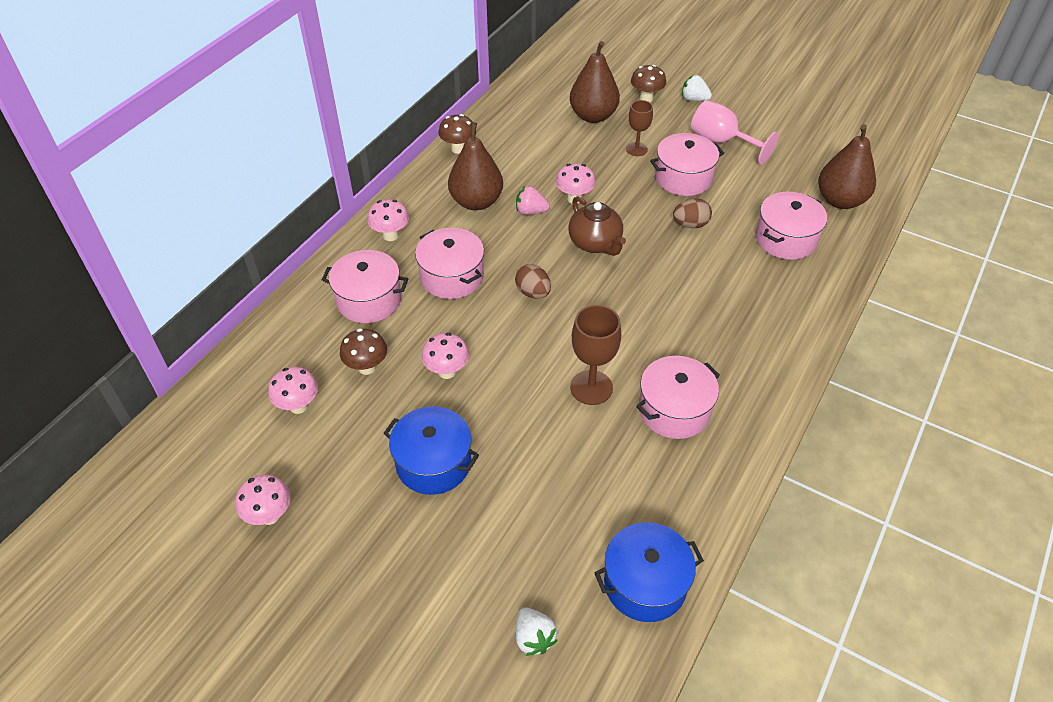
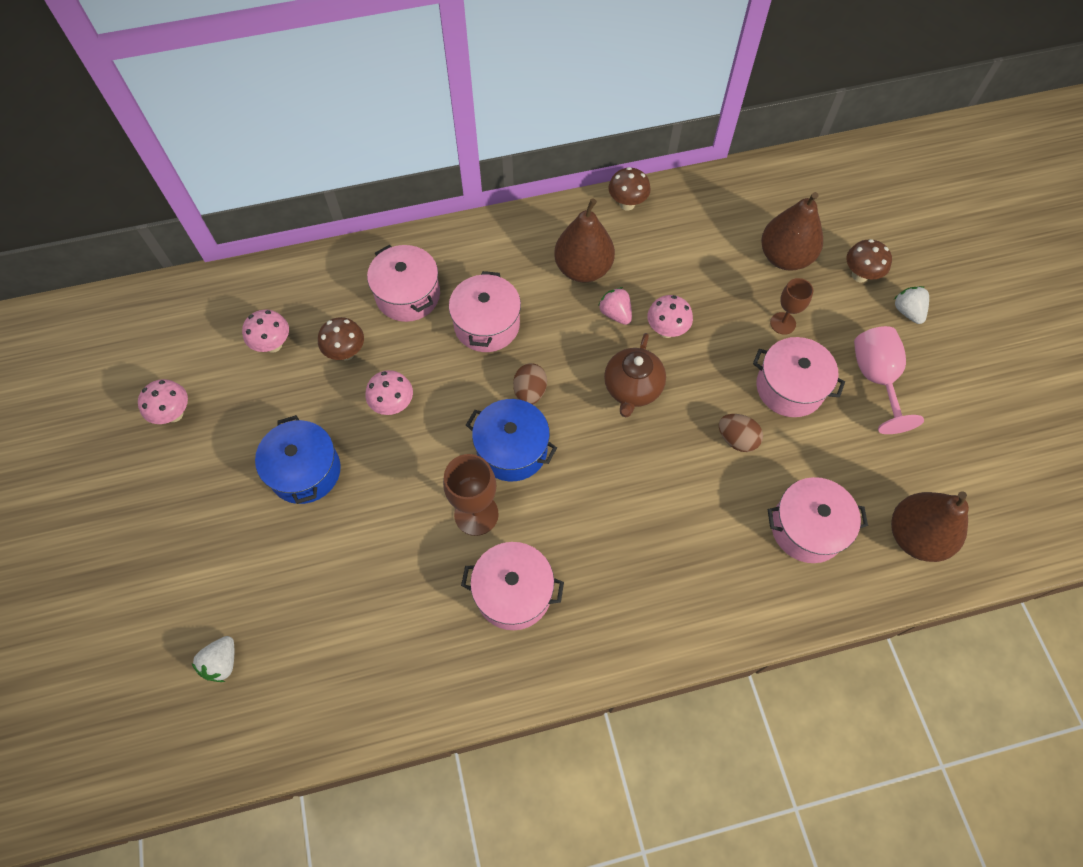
camera: 45 degrees right, 15 degrees up
pink mushroom [367,199,409,241] -> none
blue pot [594,522,704,622] -> blue pot moved to [466,399,557,481]

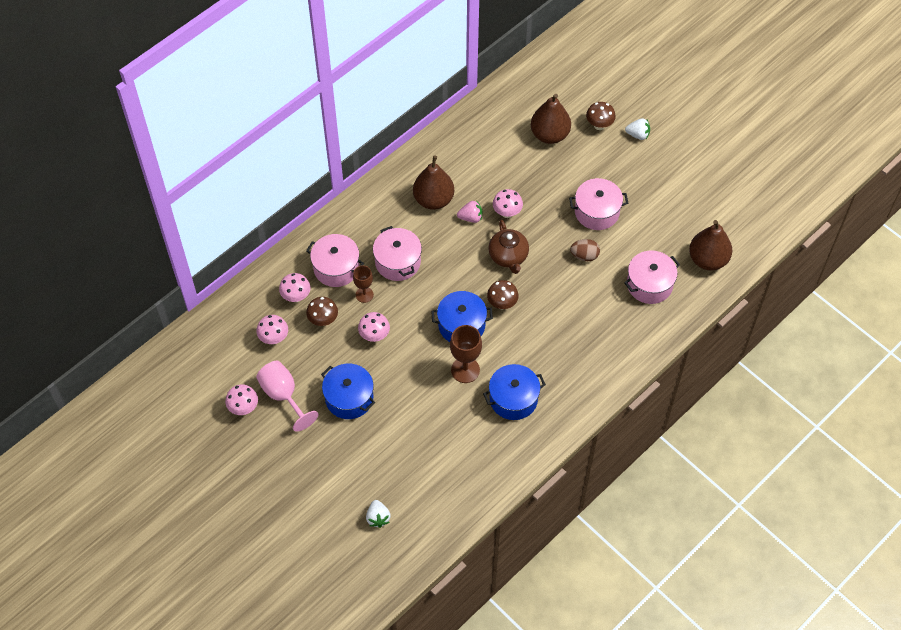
camera: 30 degrees left, 5 degrees down
pink pot [461,542,564,630] -> blue pot [483,364,546,420]
brown egg [513,363,547,405] -> none
pink strawberry [598,287,632,325] -> pink strawberry turned 150 degrees clockwise [457,200,482,223]
brown mushroom [608,167,651,210] -> brown mushroom moved to [487,280,519,309]
brown goblet [770,278,813,335] -> brown goblet moved to [353,265,374,303]
pink goblet [854,326,924,434] -> pink goblet moved to [256,361,319,432]
white strawberry [894,286,929,324] -> white strawberry turned 150 degrees clockwise [625,118,650,140]
none -> pink mushroom [279,273,311,302]

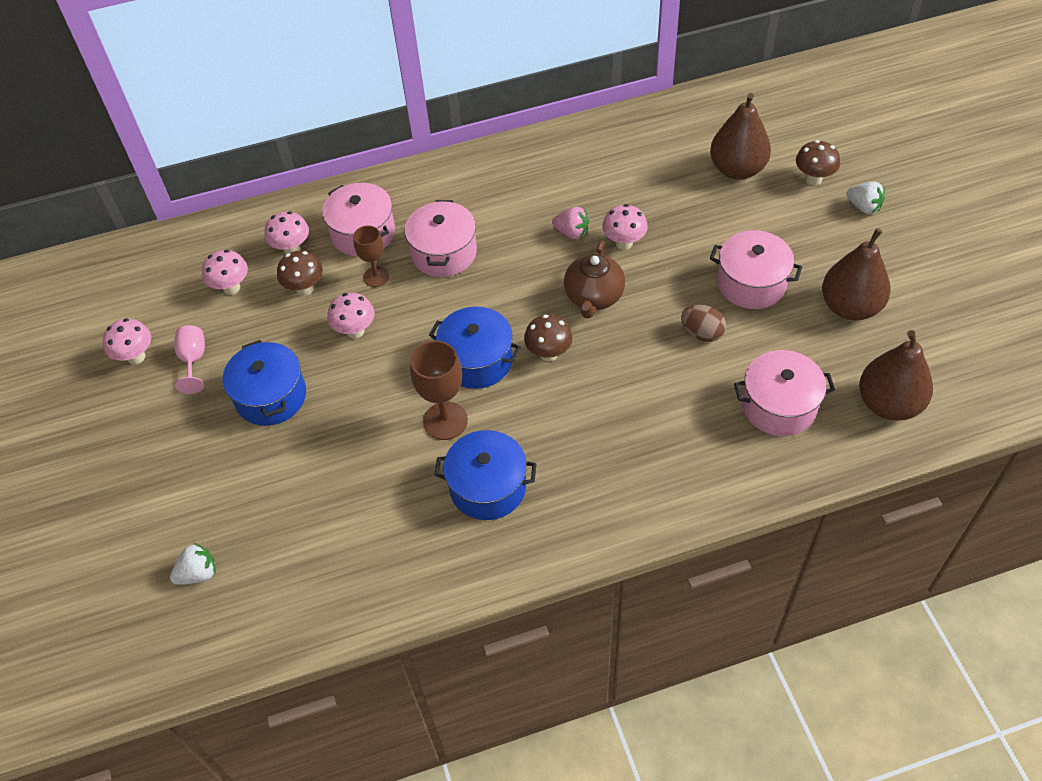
camera: 30 degrees right, 5 degrees down
pink goblet [256,361,319,432] -> pink goblet [174,325,205,394], size x0.64
white strawberry [366,500,391,528] -> white strawberry turned 135 degrees counterclockwise [170,543,216,585]
brown pear [413,156,454,210] -> brown pear moved to [822,228,891,320]

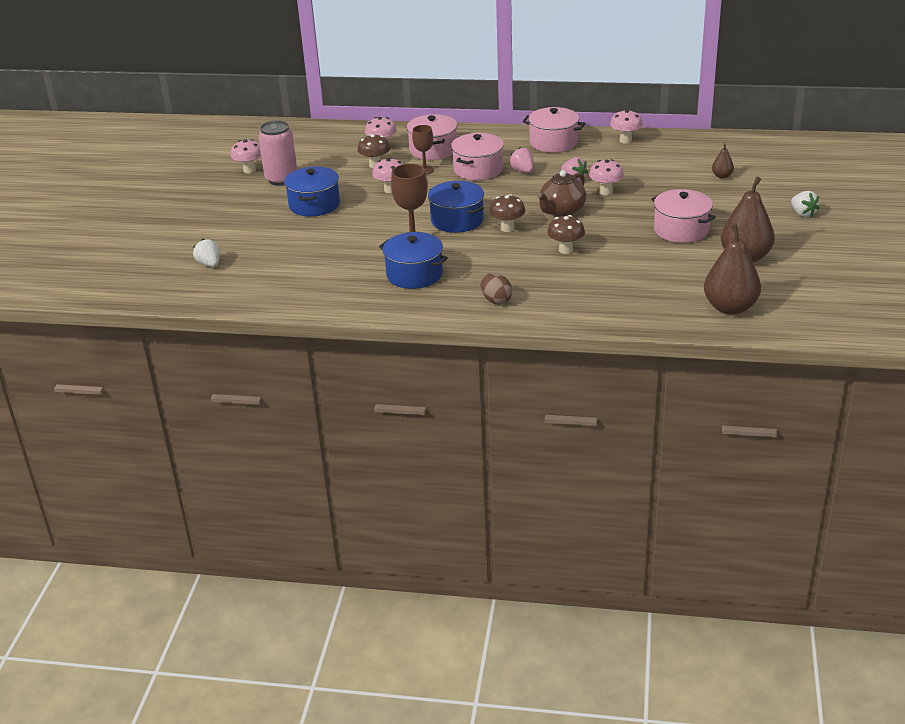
camera: 25 degrees right, 20 degrees down
white strawberry [170,543,216,585] -> white strawberry turned 120 degrees counterclockwise [193,239,220,267]
pink goblet [174,325,205,394] -> pink can [259,120,297,186]
pink mushroom [202,250,248,295] -> pink mushroom moved to [610,110,643,144]
brown egg [681,305,726,342] -> brown egg moved to [480,273,512,304]
brown pear [710,93,771,180] -> brown pear [712,143,734,178], size x0.46
pink pot [734,350,835,436] -> pink pot moved to [523,107,585,153]
brown mushroom [796,140,840,185] -> brown mushroom moved to [547,215,585,254]
none -> pink strawberry [509,147,534,173]

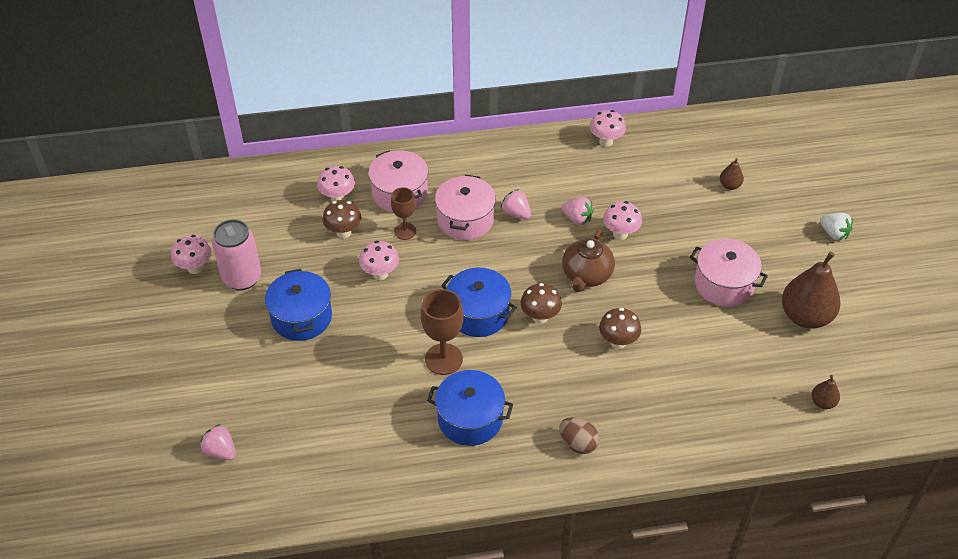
camera: 20 degrees left, 15 degrees up
white strawberry [193,239,220,267] -> pink strawberry [200,424,236,460]
pink pot [523,107,585,153] -> none
brown pear [704,223,761,315] -> brown pear [812,375,840,409], size x0.46

